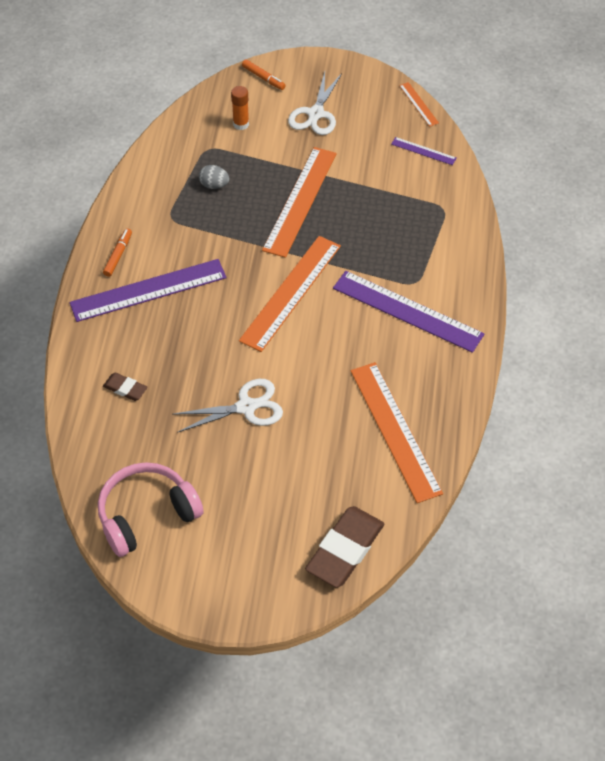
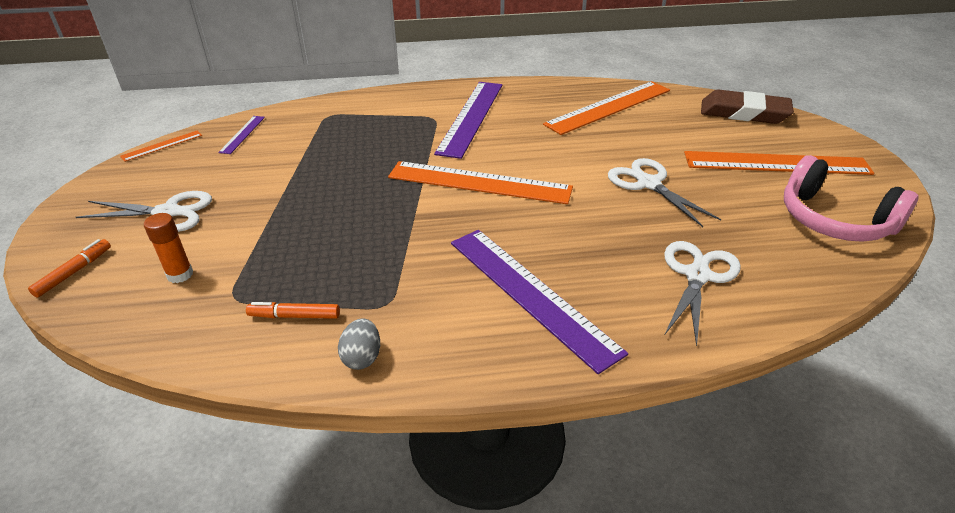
camera: 105 degrees left, 15 degrees down
orange marker [103,229,132,277] -> orange marker moved to [246,302,340,319]
brown eraser [103,373,148,401] -> white scissors [664,241,741,347]
grey egg [199,165,230,189] -> grey egg moved to [338,318,380,370]
orange ruler [262,147,337,258] -> orange ruler moved to [684,151,874,175]

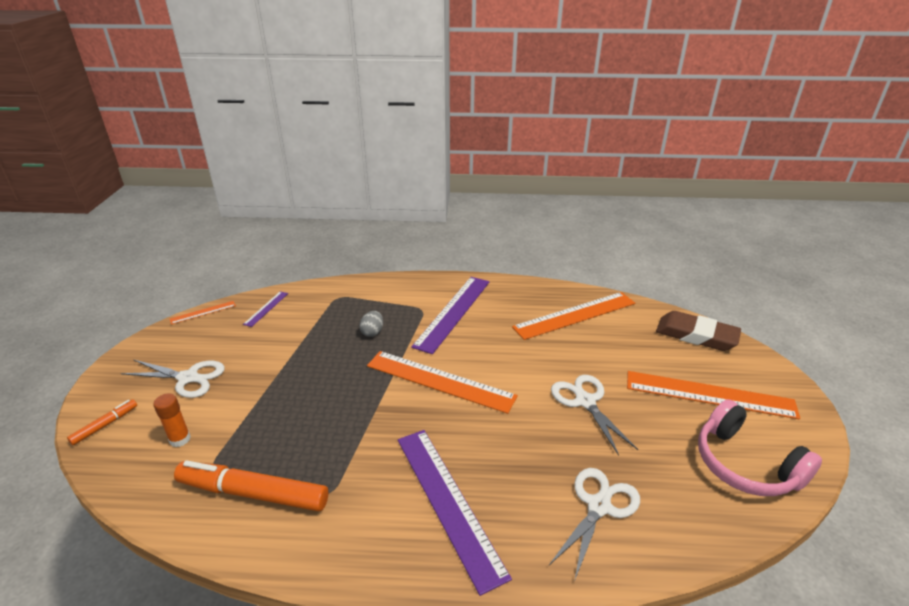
camera: 10 degrees right, 5 degrees down
orange marker [246,302,340,319] -> orange marker [174,460,328,511], size x2.11
grey egg [338,318,380,370] -> grey egg moved to [359,311,383,337]

